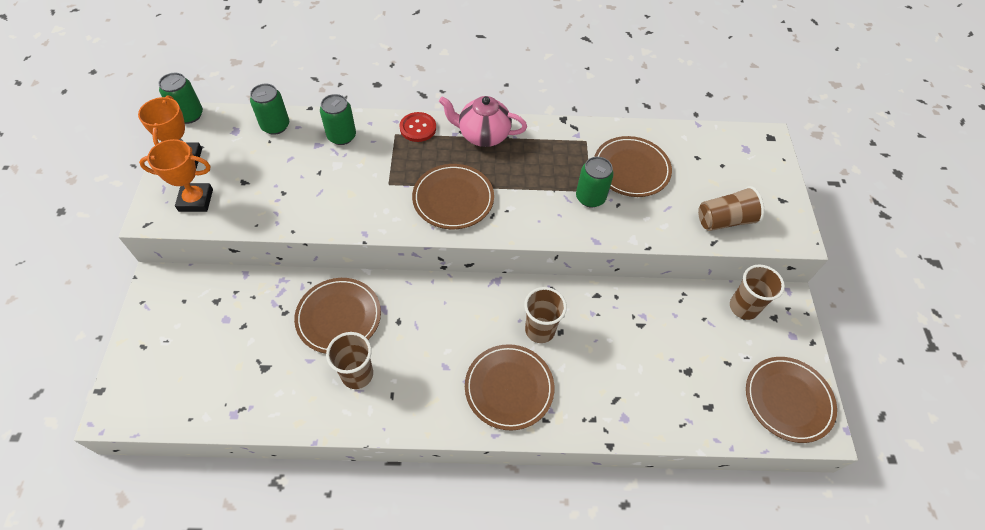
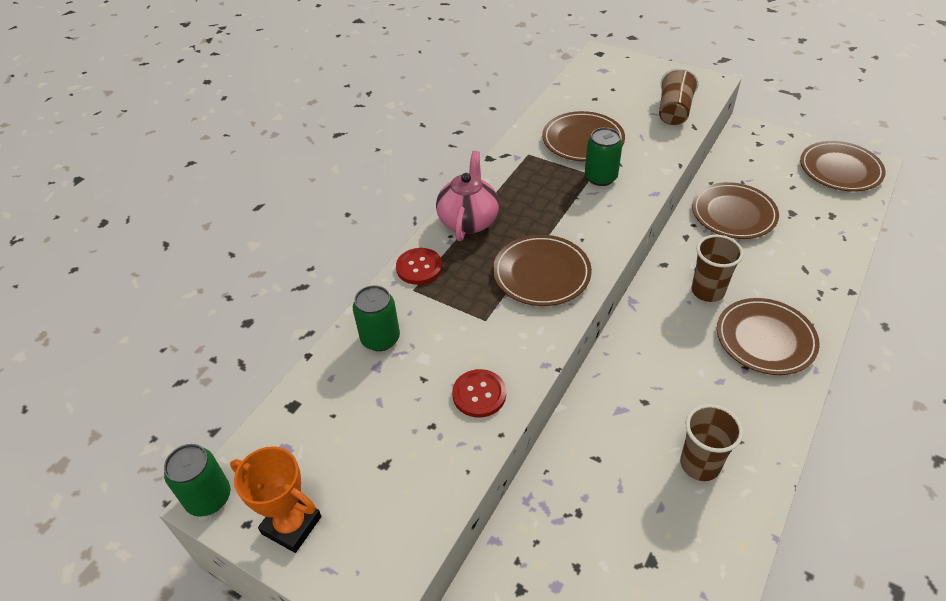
camera: 55 degrees left, 10 degrees down
orange trophy [139,139,213,212] -> none
green can [250,84,289,135] -> none
brown plate [294,278,381,354] -> brown plate moved to [692,182,779,239]
pink teapot [439,96,527,147] -> pink teapot turned 150 degrees clockwise [436,151,499,241]
brown cup [730,265,785,320] -> none
none -> red button [452,369,506,418]

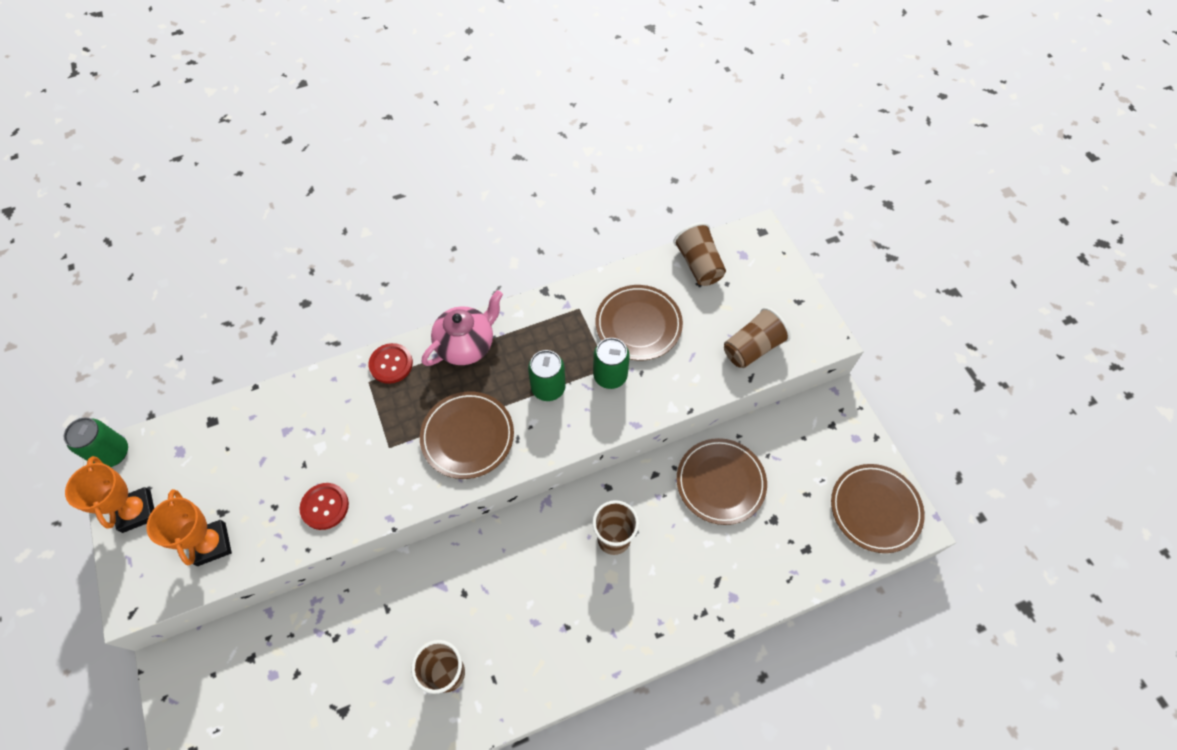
camera: 35 degrees right, 15 degrees up
green can [353,285,400,351] -> green can moved to [528,350,566,401]
brown plate [717,298,820,375] -> none
none -> orange trophy [147,489,232,566]
none -> brown cup [673,223,726,286]

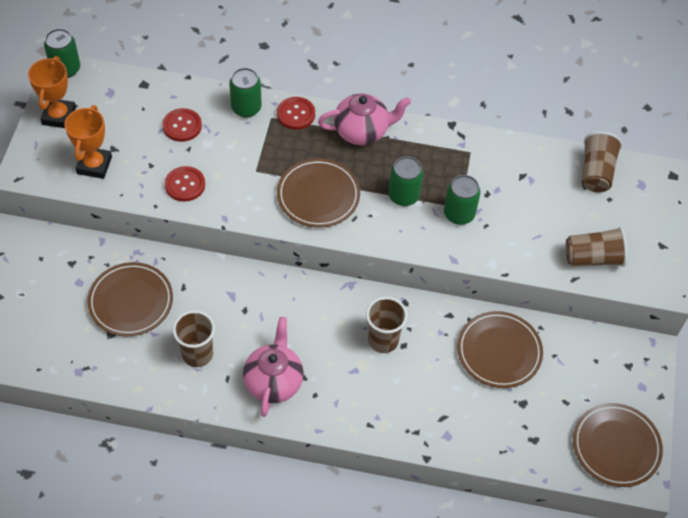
camera: 30 degrees right, 5 degrees down
brown plate [595,285,683,361] -> brown plate moved to [87,262,173,336]
none -> red button [163,108,202,142]
none -> green can [229,68,262,118]
none -> pink teapot [243,317,304,417]

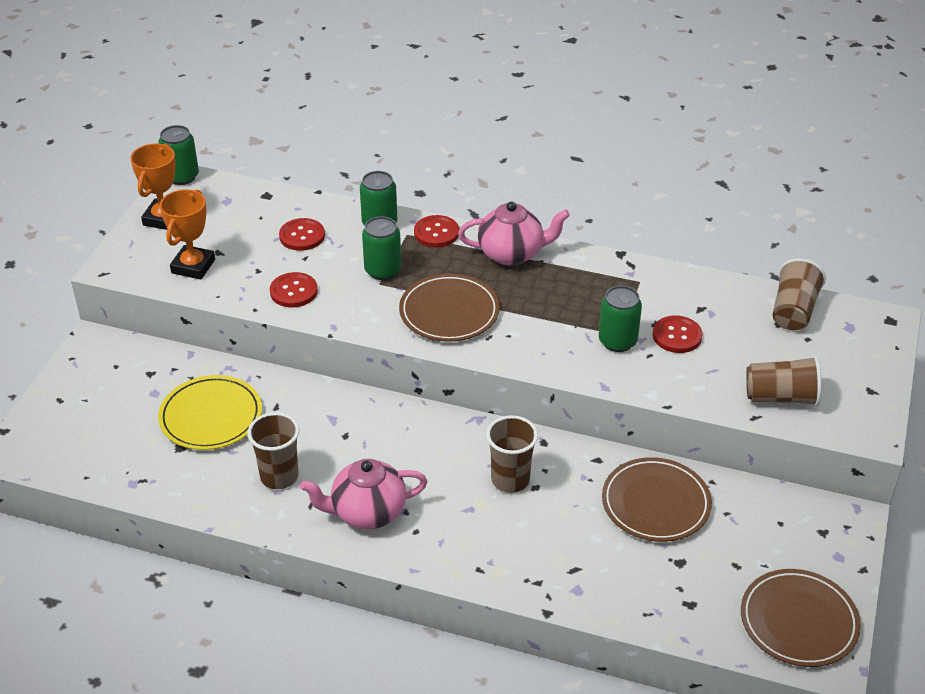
camera: 10 degrees right, 15 degrees down
brown plate [87,262,173,336] -> yellow plate [158,375,262,450]
pink teapot [243,317,304,417] -> pink teapot turned 120 degrees counterclockwise [300,459,428,529]
green can [388,156,423,206] -> green can moved to [362,216,401,280]
none -> red button [652,316,703,353]

